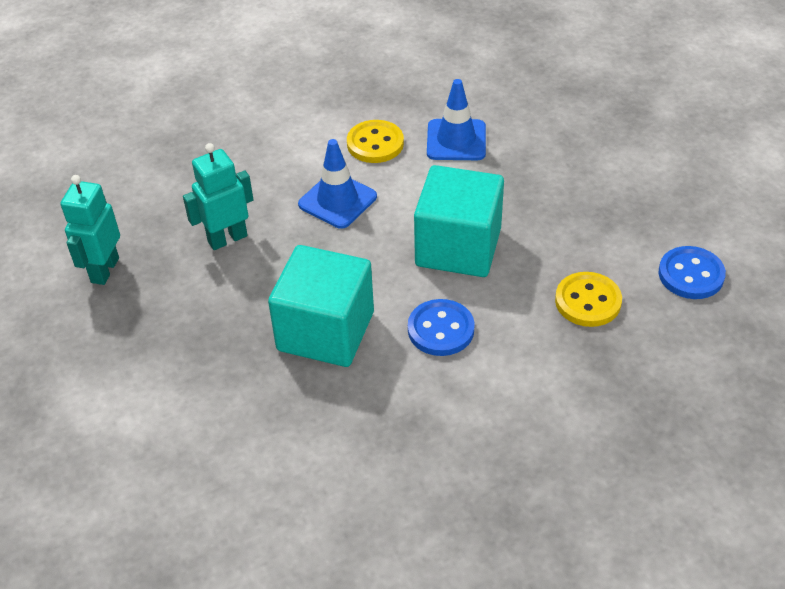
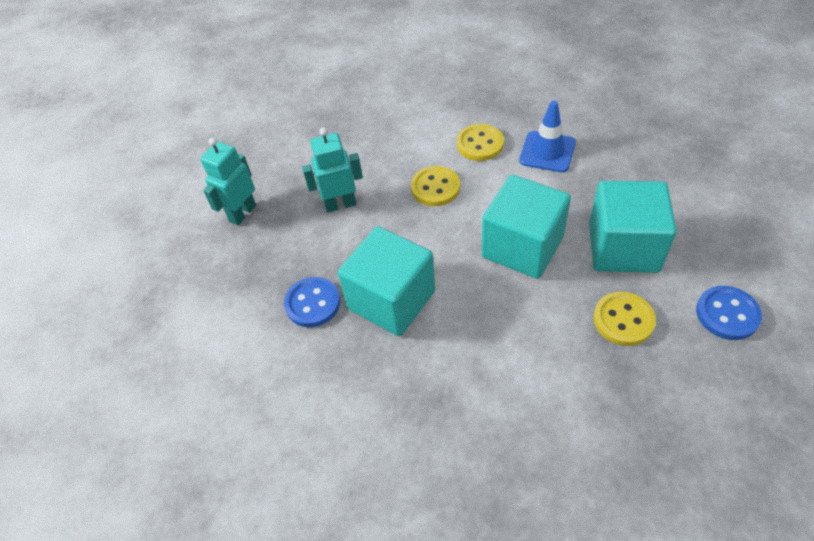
camera: 20 degrees right, 5 degrees up
blue traffic cone [298,139,377,229] -> yellow button [411,166,460,206]
blue button [408,299,475,356] -> blue button moved to [284,277,340,327]
none -> turquoise cube [589,181,677,273]

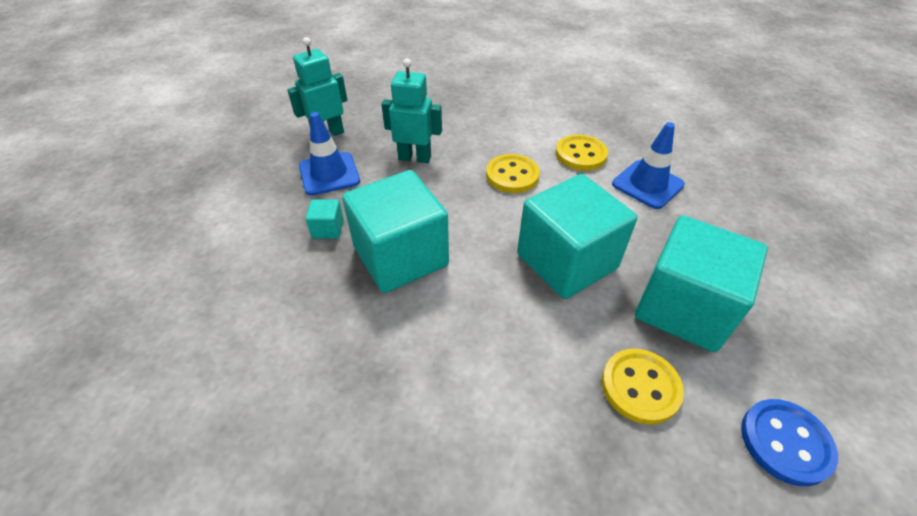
camera: 20 degrees right, 5 degrees down
blue button [284,277,340,327] -> turquoise cube [306,199,344,238]
none -> blue traffic cone [299,112,360,196]

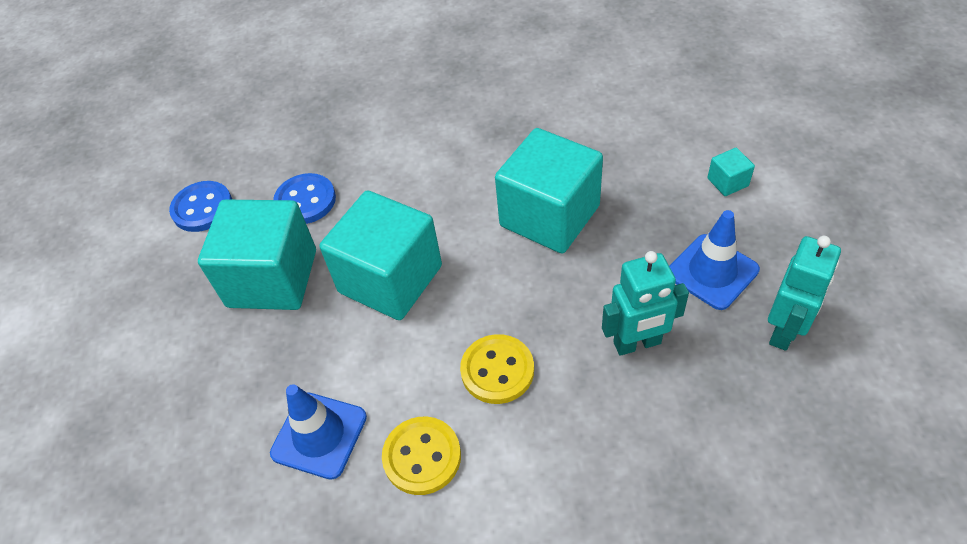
camera: 160 degrees right, 5 degrees up
turquoise cube [306,199,344,238] -> turquoise cube moved to [707,148,755,196]
yellow button [602,349,684,424] -> blue button [273,173,336,224]

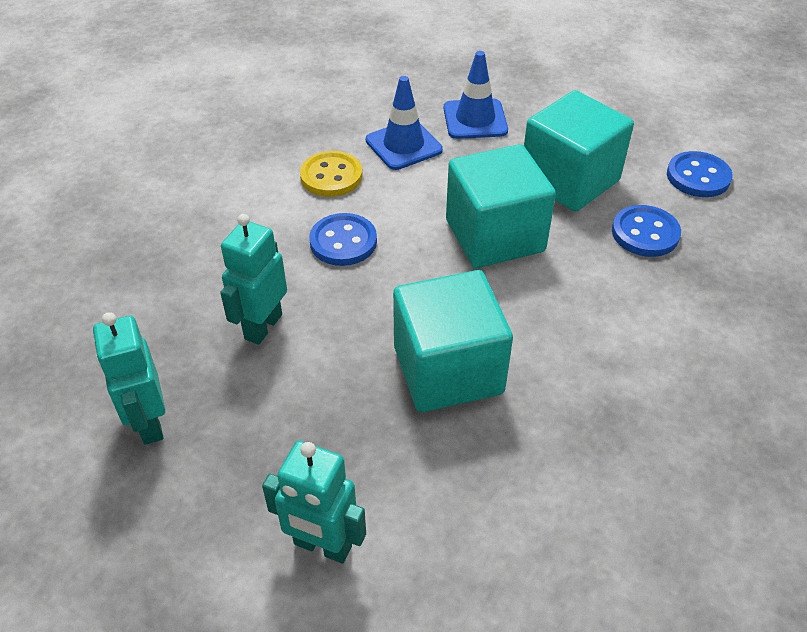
camera: 125 degrees right, 5 degrees down
yellow button [460,334,534,404] -> blue button [309,213,377,266]
blue traffic cone [669,210,760,310] -> blue traffic cone moved to [444,51,508,139]
turquoise cube [707,148,755,196] -> turquoise robot [262,441,366,563]

